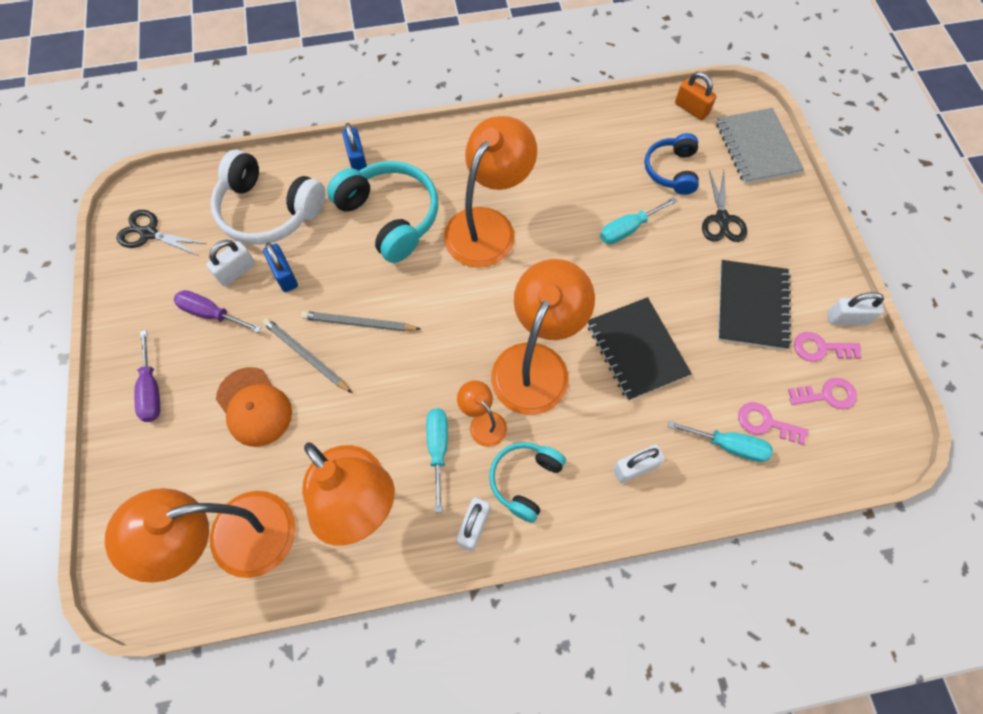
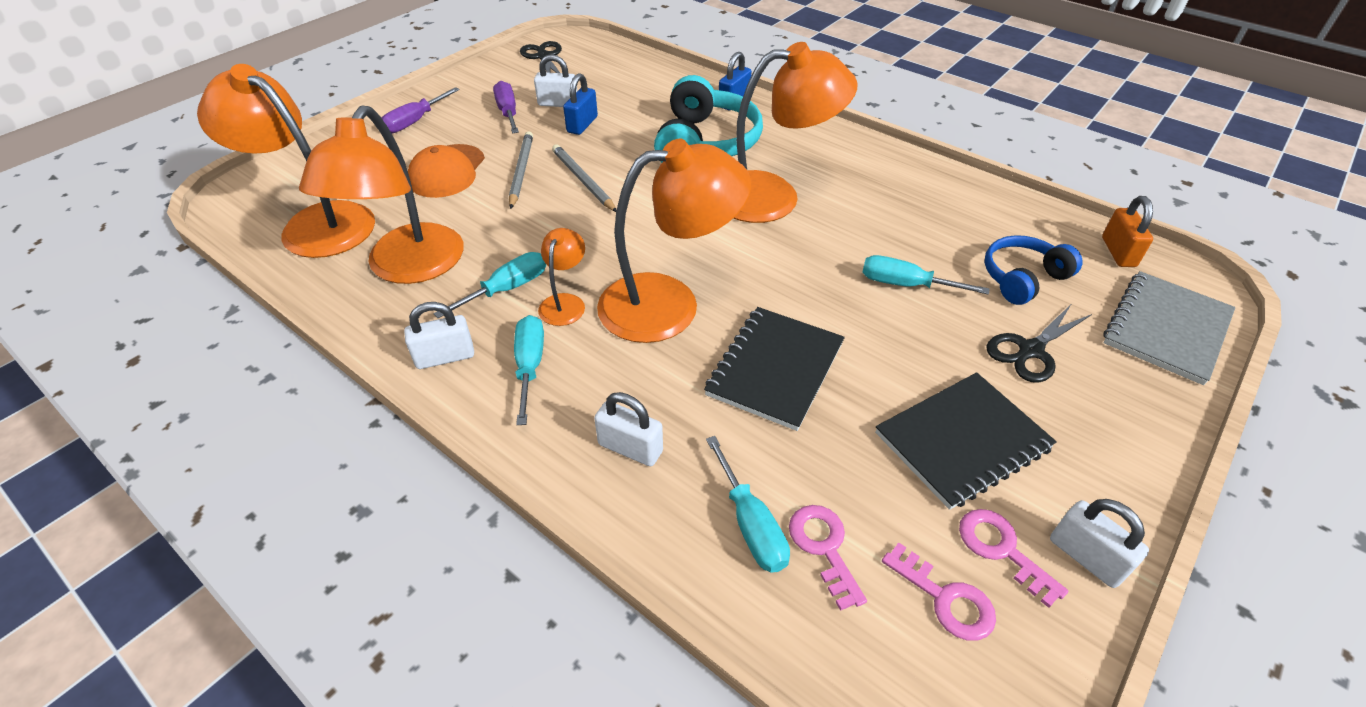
camera: 50 degrees right, 20 degrees down
white headphones [210,149,325,244] -> none
turquoise headphones [489,442,566,523] -> turquoise screwdriver [514,315,544,425]

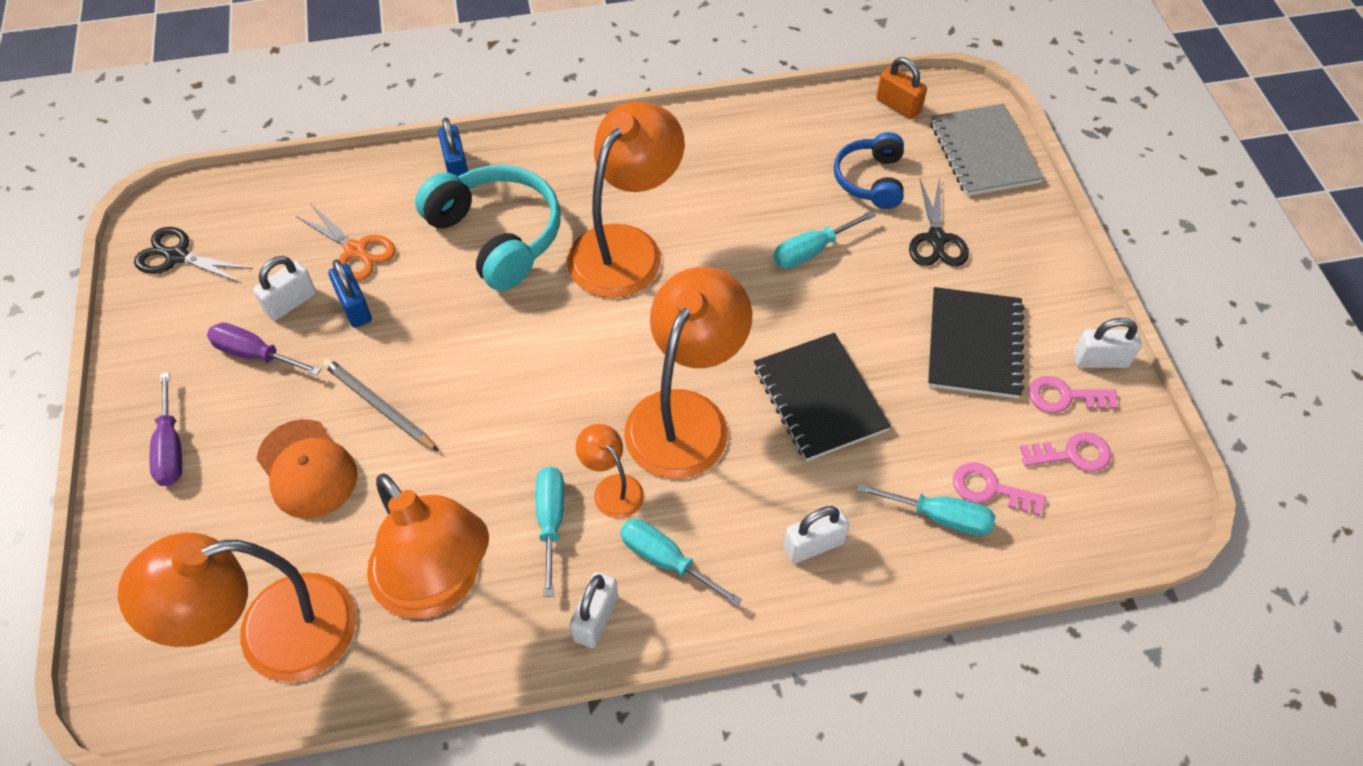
camera: 50 degrees left, 10 degrees up
grey pencil [552,145,616,212] -> none
none -> orange scissors [296,203,395,281]

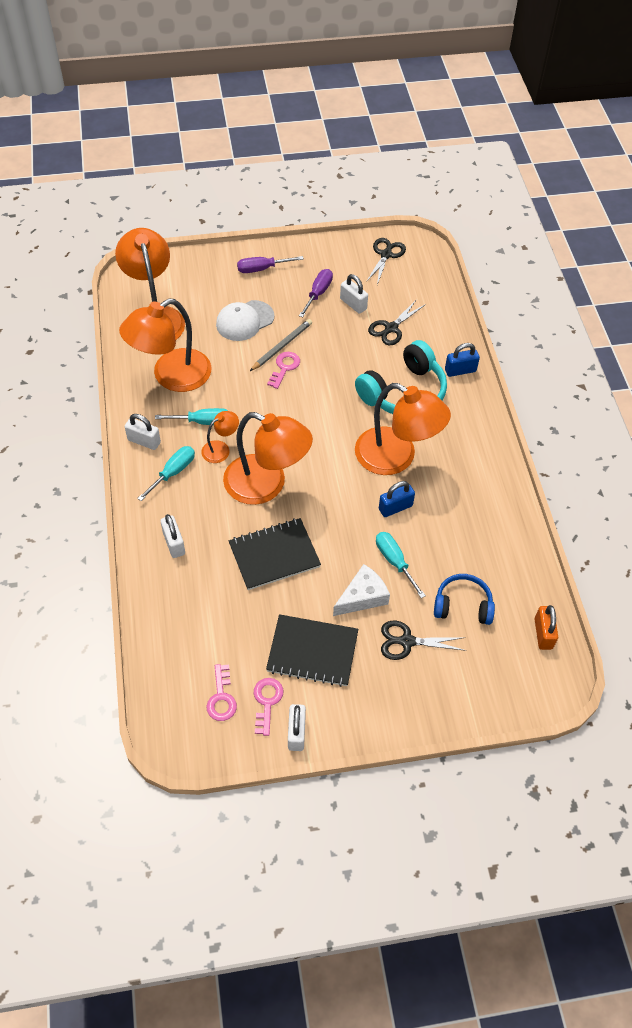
camera: 90 degrees right, 0 degrees up
orange cap [256,419,358,518] -> white cap [216,300,274,341]
orange scissors [296,203,395,281] -> black scissors [368,300,426,345]
blue padlock [328,259,372,328] -> blue padlock moved to [379,481,415,517]
turquoise screwdriver [857,483,995,536] -> none
orange padlock [876,57,927,119] -> orange padlock turned 45 degrees counterclockwise [535,605,558,650]
grey notebook [930,104,1044,196] -> none
pink key [953,462,1046,516] -> pink key moved to [267,352,300,389]
none -> white cheese [333,564,390,616]

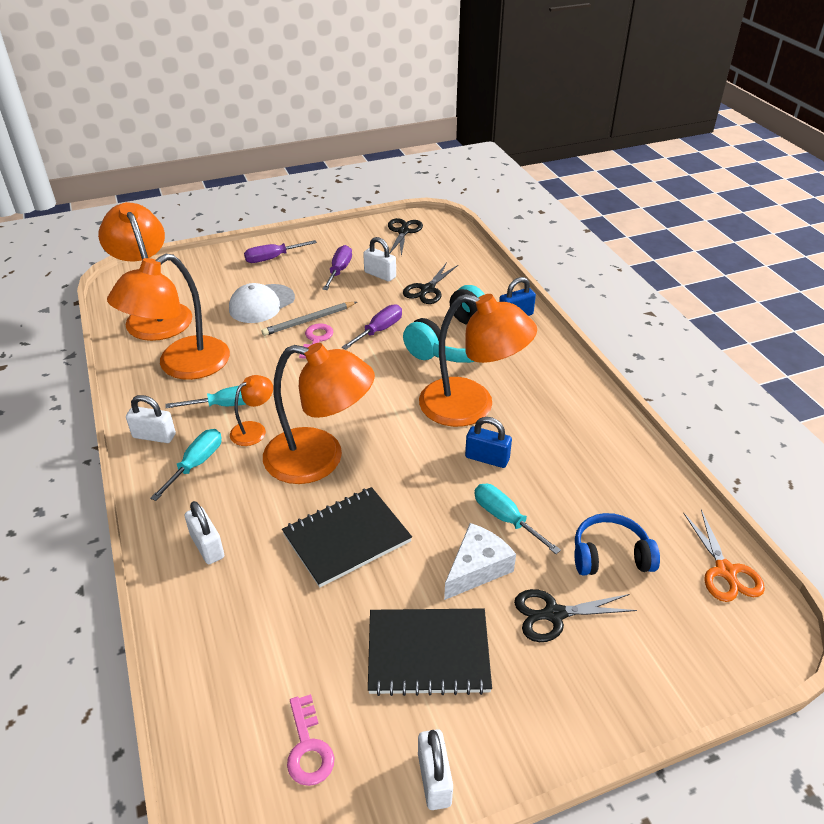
camera: 10 degrees left, 15 degrees down
grey pencil [250,319,312,371] -> grey pencil turned 150 degrees counterclockwise [262,302,357,336]
pink key [254,678,283,736] -> none
blue padlock [379,481,415,517] -> blue padlock turned 60 degrees clockwise [465,417,512,468]
orange padlock [535,605,558,650] -> orange scissors [683,510,765,602]
none -> purple screwdriver [342,304,402,350]

